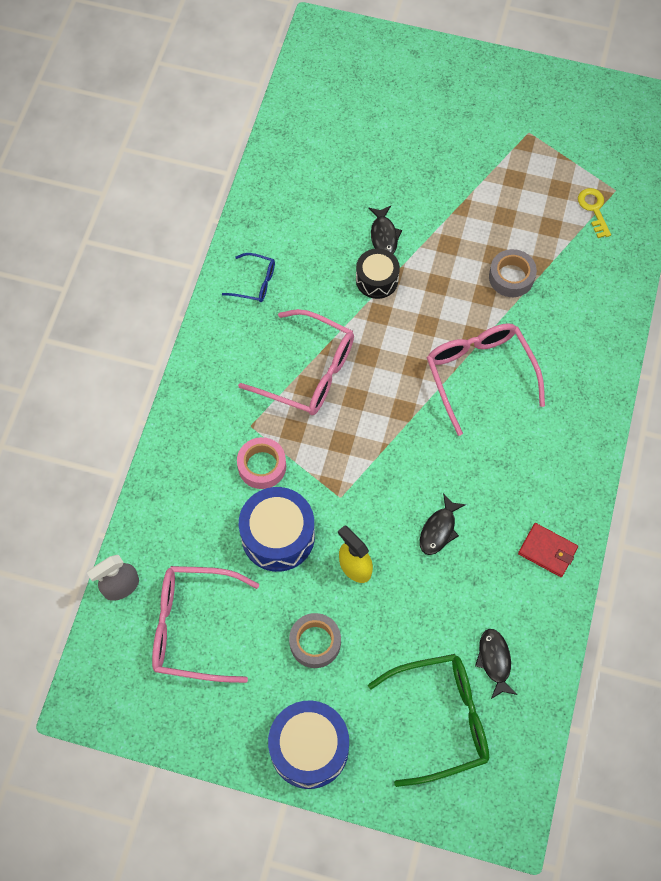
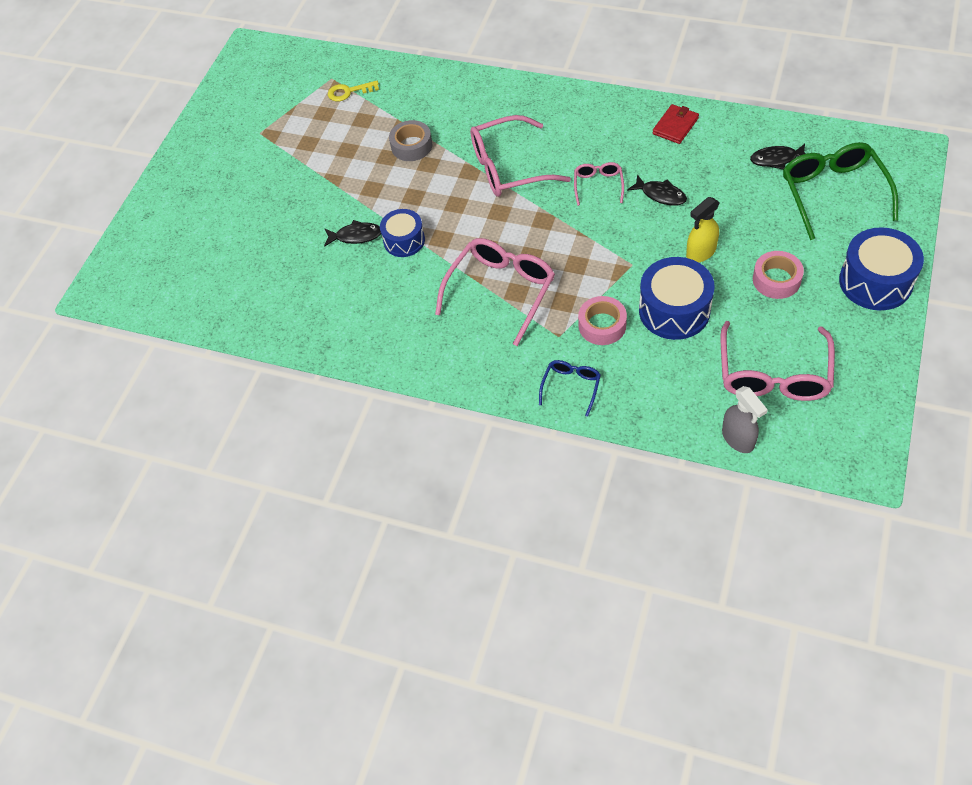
camera: 80 degrees left, 10 degrees down
blue glasses [222,253,275,302] -> blue glasses moved to [539,360,601,417]
grey tape [289,613,341,668] -> pink tape [753,251,804,299]
black drum [356,248,400,299] -> blue drum [380,209,425,257]
none -> pink glasses [574,162,624,206]

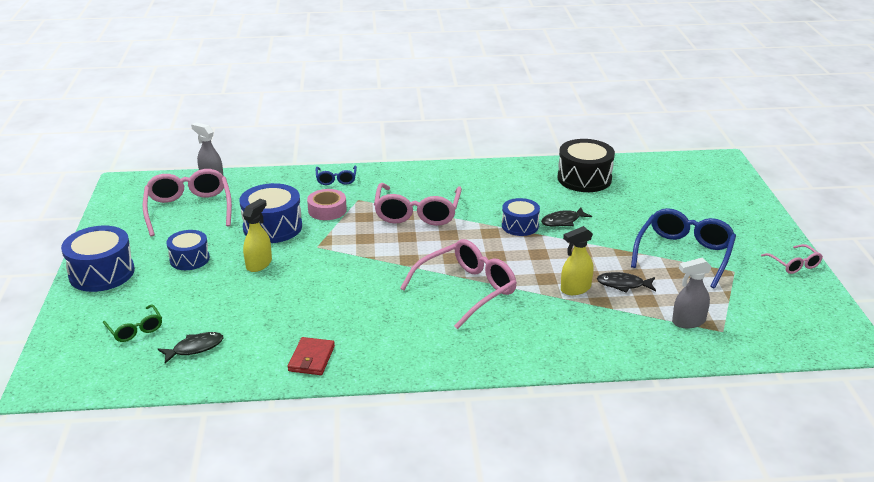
camera: 150 degrees right, 25 degrees down
yellow key [328,81,379,101] -> grey spray bottle [672,258,712,328]
grey tape [389,120,432,161] -> yellow spray bottle [561,226,594,295]
pink glasses [574,162,624,206] -> pink glasses moved to [761,244,823,274]
black fish [627,174,687,206] -> black fish moved to [597,272,656,292]
pink tape [753,251,804,299] -> blue drum [166,230,210,270]
green glasses [783,142,898,240] -> green glasses [103,304,162,342], size x0.51
none -> black drum [558,139,615,192]
none -> blue glasses [631,208,736,288]

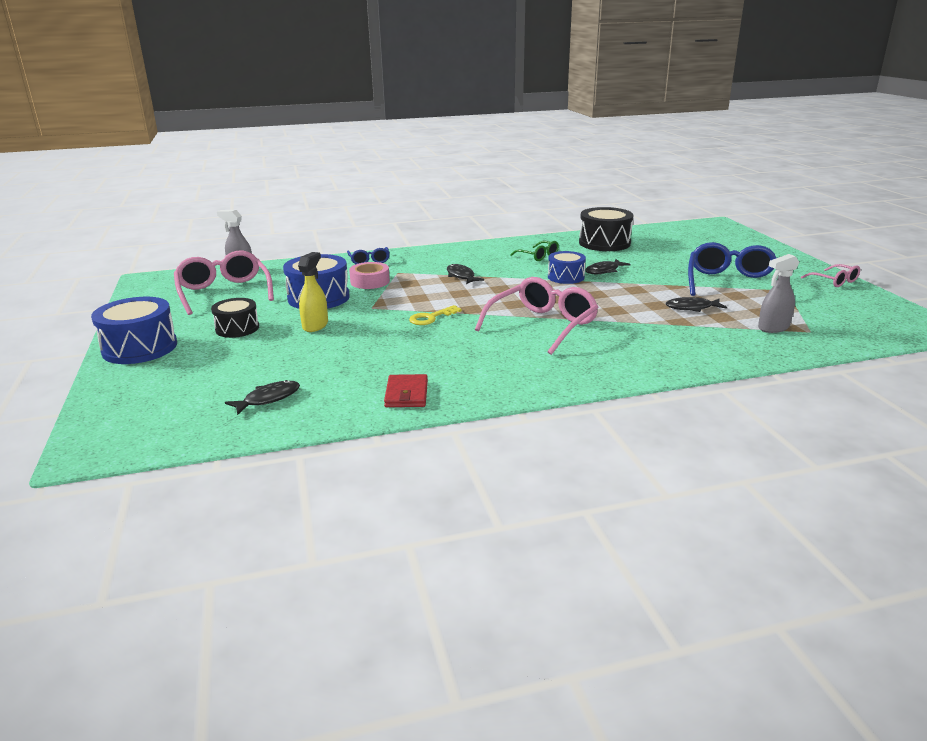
camera: 10 degrees left, 5 degrees down
green glasses [103,304,162,342] -> green glasses moved to [510,241,559,261]
blue drum [166,230,210,270] -> black drum [211,298,259,338]
pink glasses [374,183,462,226] -> black fish [447,264,484,284]
yellow spray bottle [561,226,594,295] -> none
none -> yellow key [409,305,462,325]

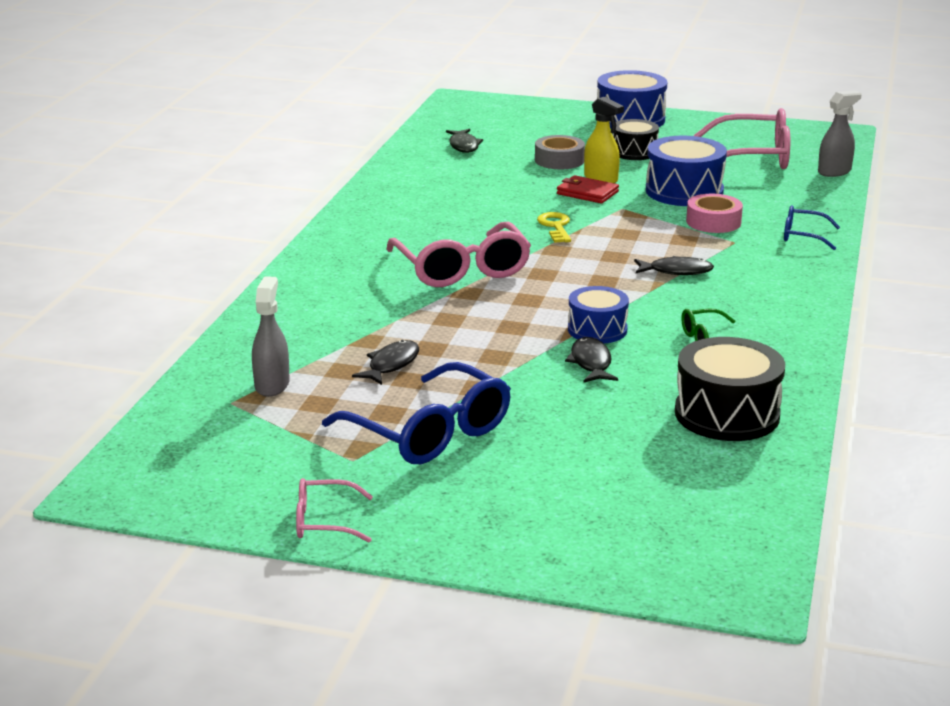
camera: 120 degrees right, 0 degrees up
red wallet [384,374,428,407] -> red wallet moved to [557,175,619,203]
none -> grey tape [535,135,585,169]

